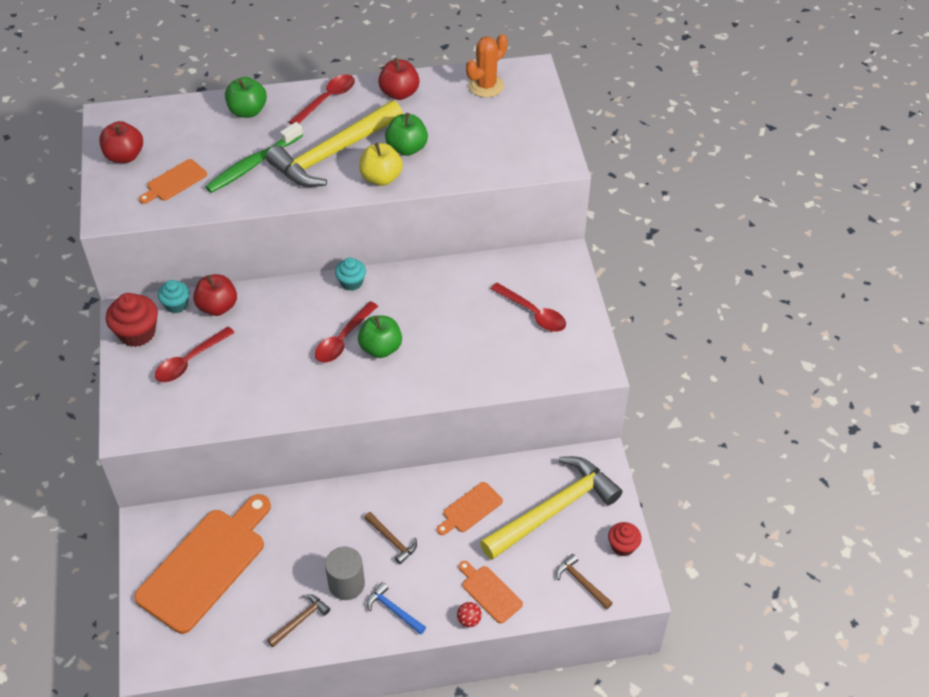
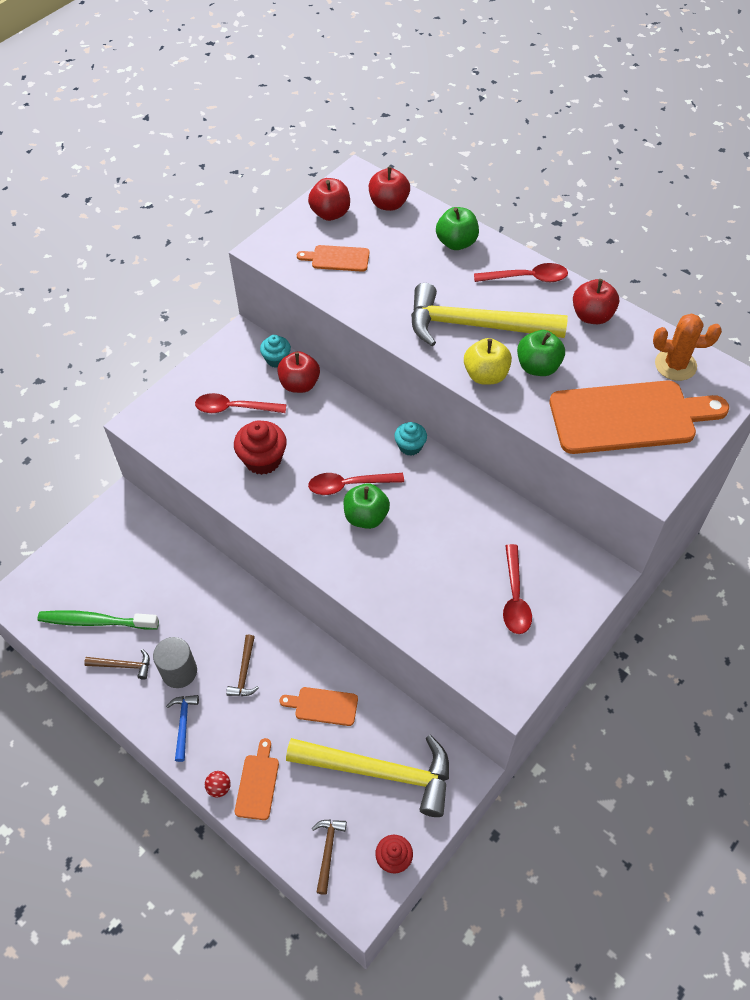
camera: 50 degrees right, 5 degrees up
red cupcake [106,293,158,347] -> red cupcake moved to [234,421,287,475]
orange cutting board [134,494,271,634] -> orange cutting board moved to [550,381,729,454]
green toothbrush [205,122,303,193] -> green toothbrush moved to [37,610,159,630]
none -> red apple [369,167,410,211]

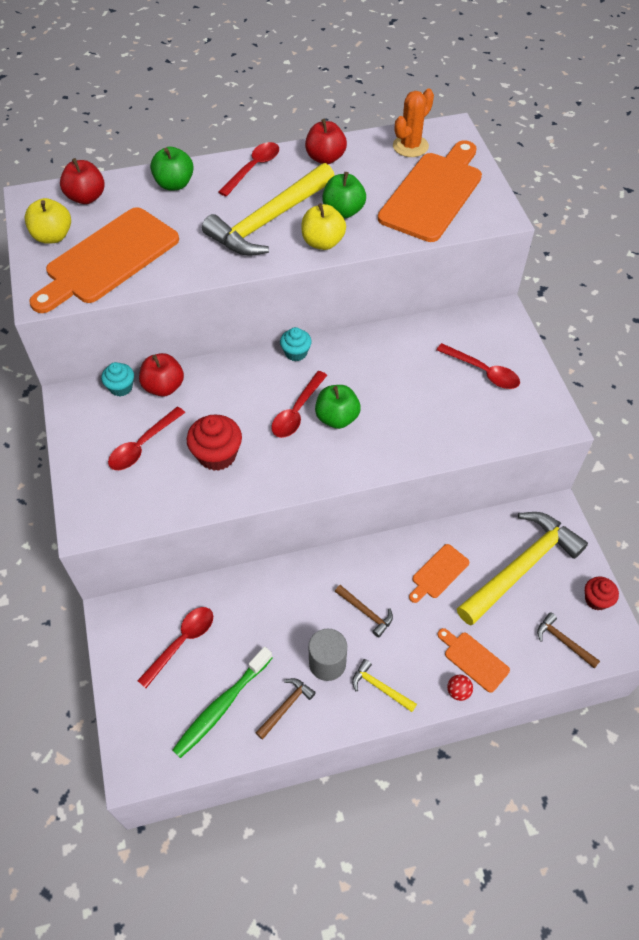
camera: 55 degrees left, 0 degrees up
blue hammer [166,695,199,762] -> yellow hammer [352,659,417,712]
orange cutting board [297,245,369,272] -> orange cutting board [29,207,179,313], size x2.16
red apple [308,178,350,221] -> yellow apple [24,198,71,244]
none -> red spoon [137,607,213,688]

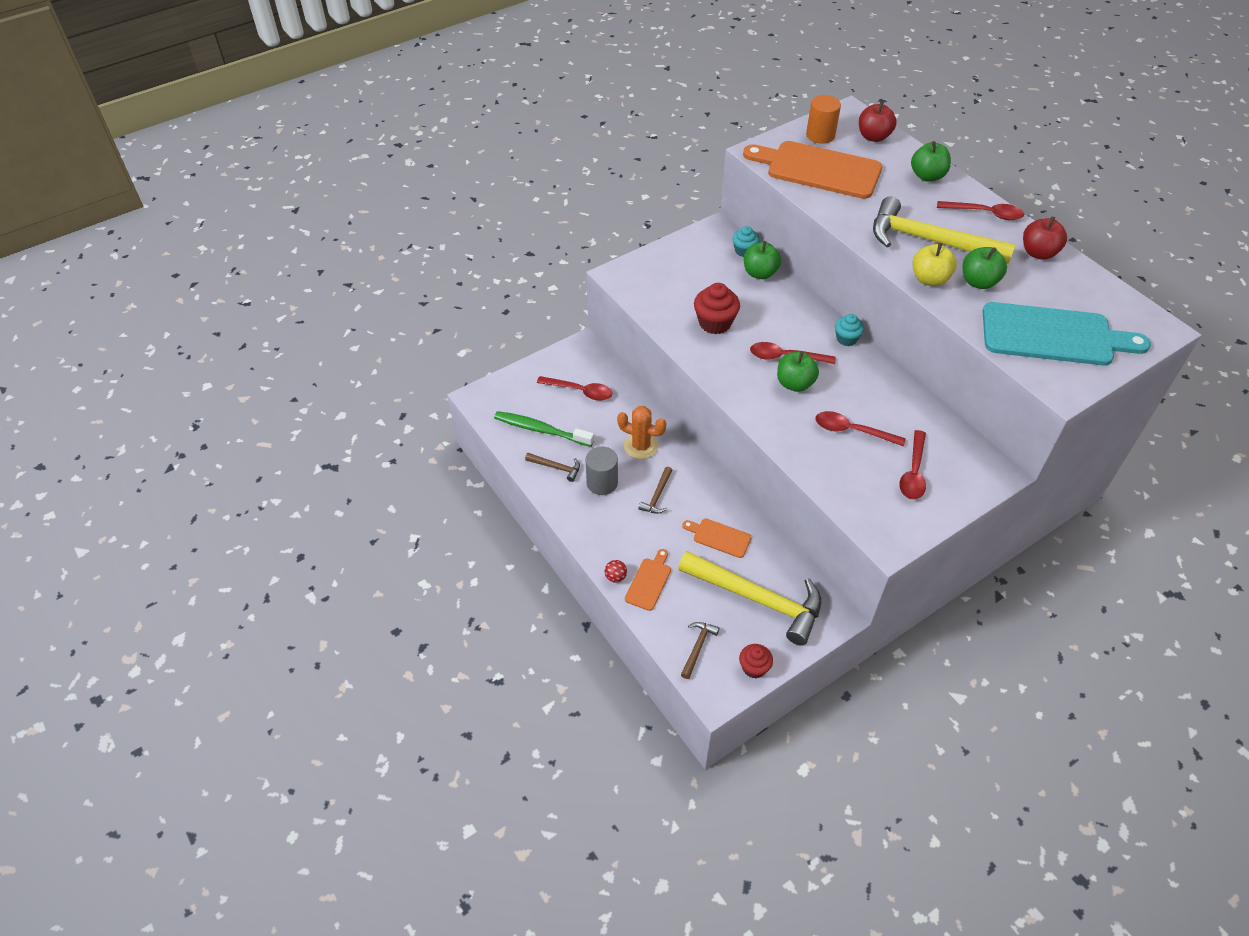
camera: 70 degrees right, 5 degrees down
yellow apple [24,198,71,244] -> orange cylinder [806,95,841,144]
red spoon [108,406,185,470] -> red spoon moved to [816,411,906,447]
red apple [139,353,184,397] -> green apple [744,241,781,279]
yellow hammer [352,659,417,712] -> none
orange cutting board [378,140,482,242] -> turquoise cutting board [982,302,1151,365]
orange cactus [393,88,434,157] -> orange cactus moved to [617,406,666,459]

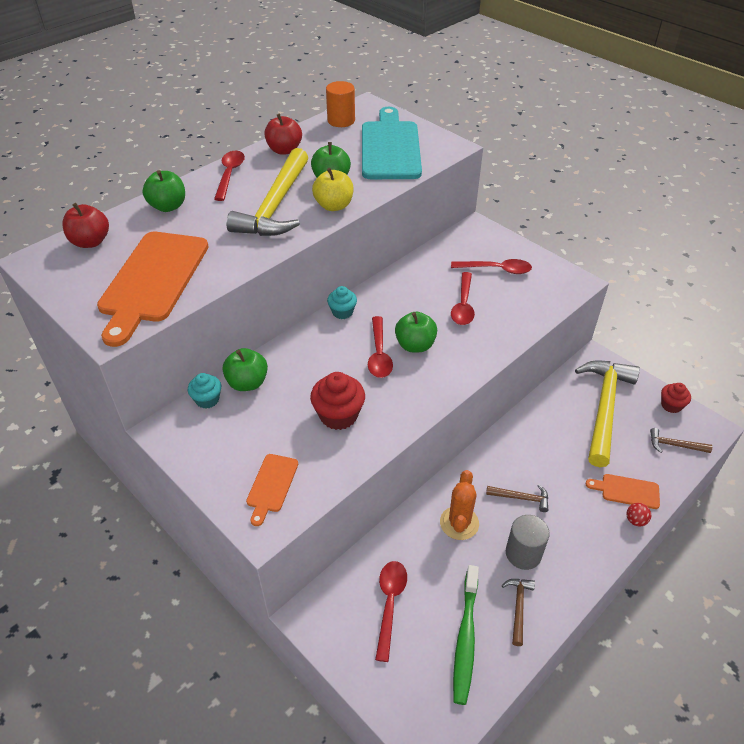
camera: 100 degrees left, 5 degrees down
orange cutting board [682,519,752,558] -> orange cutting board moved to [246,454,298,526]
orange cylinder [806,95,841,144] -> orange cylinder moved to [326,81,355,127]

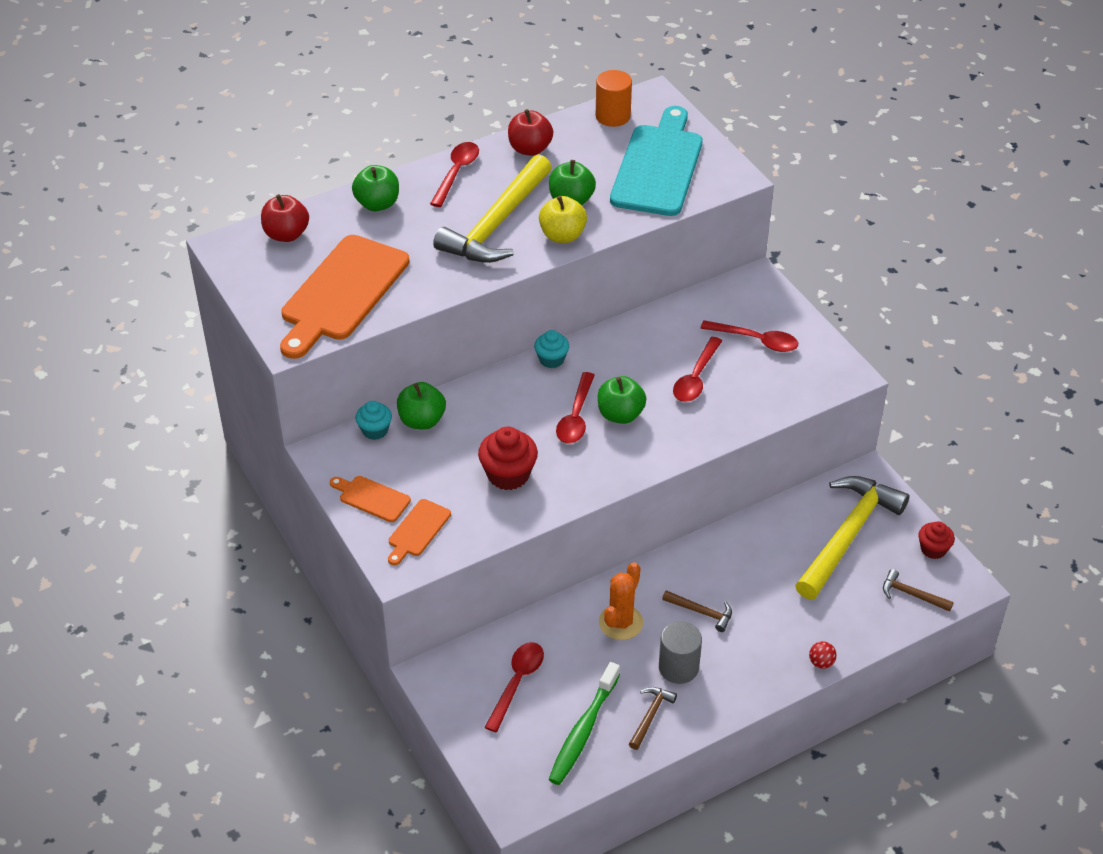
camera: 15 degrees right, 0 degrees up
orange cutting board [586,474,660,509] -> orange cutting board moved to [330,476,411,522]

